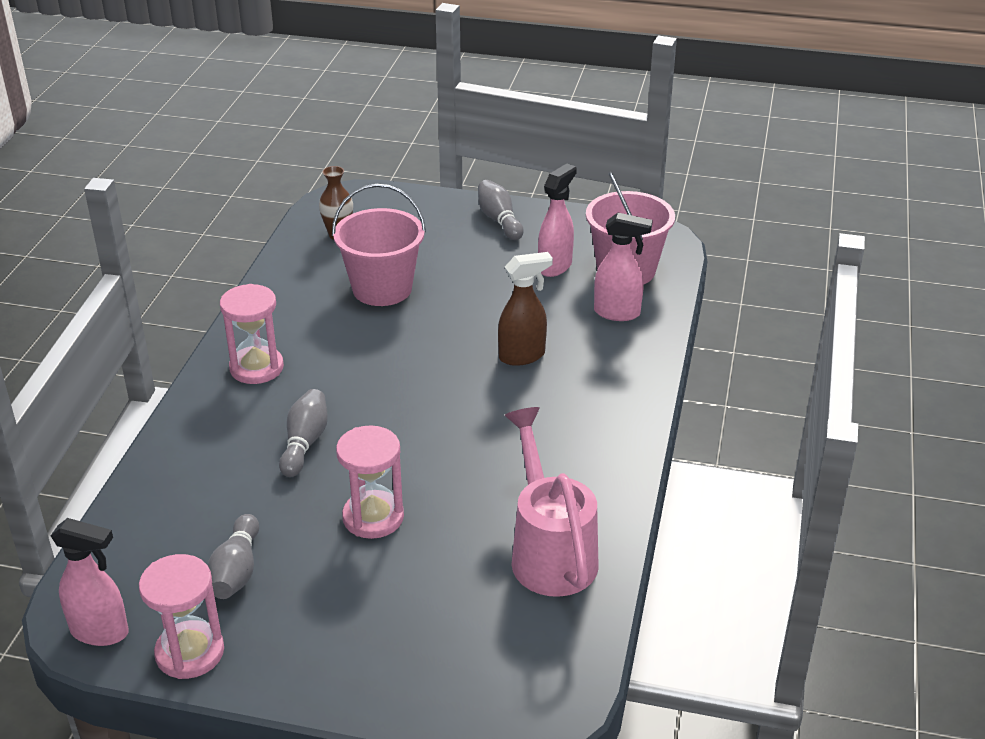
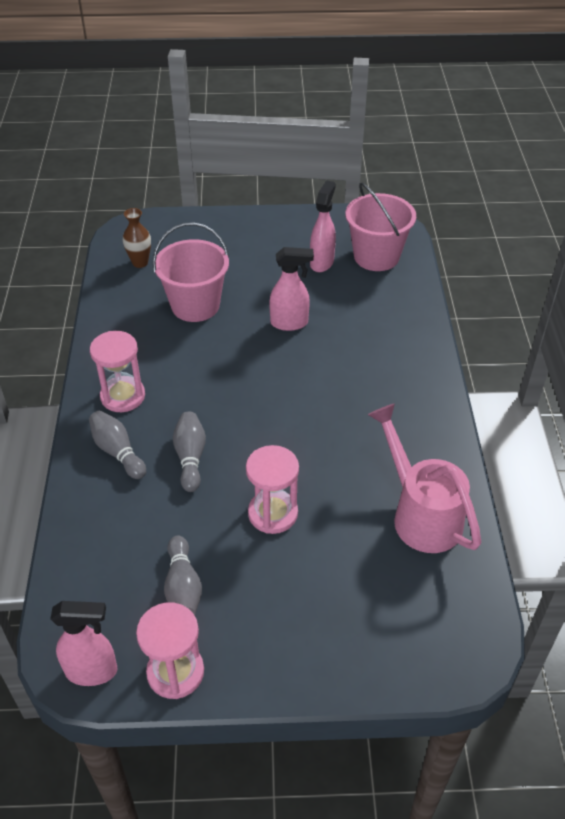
camera: 15 degrees left, 10 degrees up
grey bowling pin [478,180,524,240] -> grey bowling pin moved to [89,411,146,479]
brown spray bottle [498,252,553,366] -> none
pink spray bottle [594,213,653,321] -> pink spray bottle moved to [269,247,314,331]

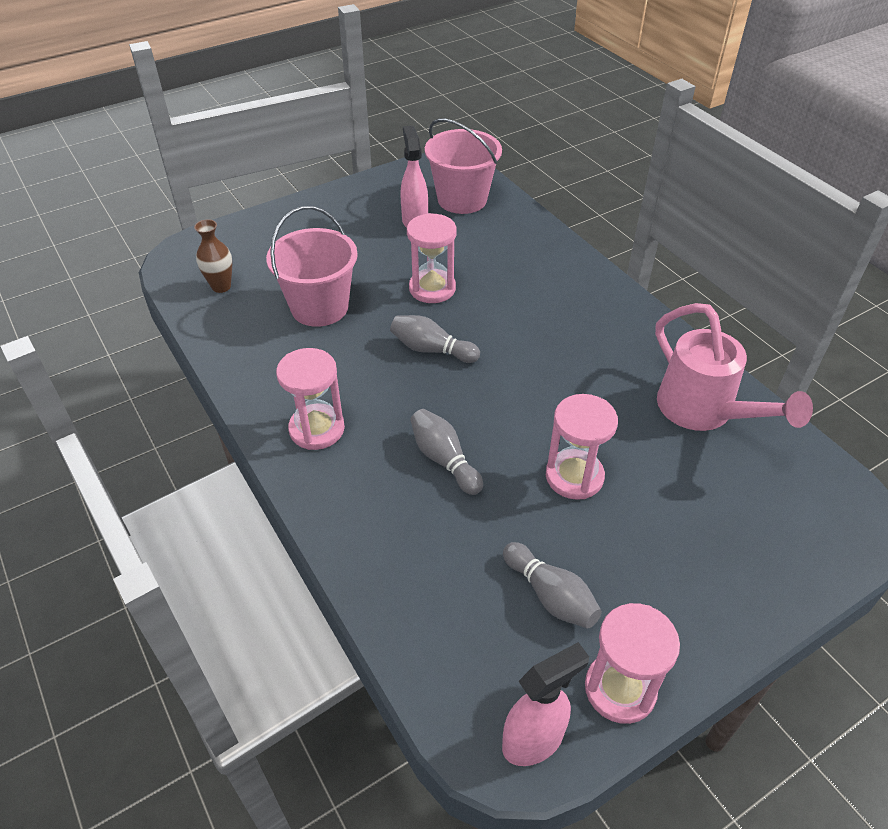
camera: 30 degrees left, 0 degrees up
grey bowling pin [89,411,146,479] -> grey bowling pin moved to [390,315,480,363]
pink spray bottle [269,247,314,331] -> pink hourglass [407,213,457,303]
pink watering can [368,403,481,553] -> pink watering can turned 150 degrees counterclockwise [655,303,813,431]

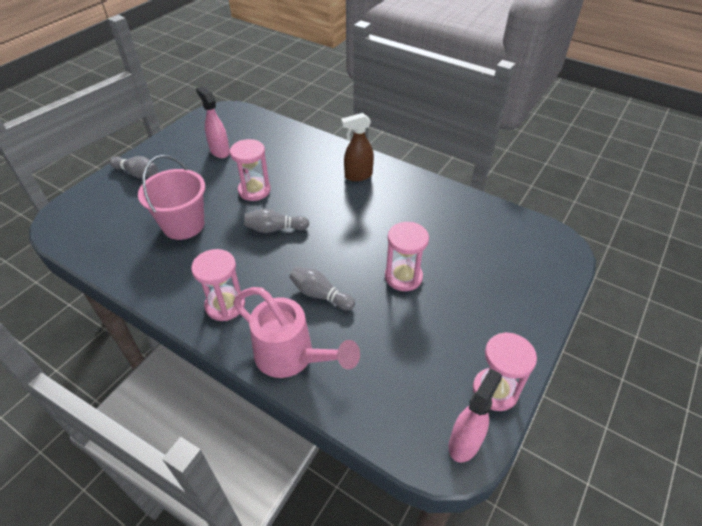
camera: 25 degrees left, 0 degrees up
brown vase [194,219,232,293] -> none
pink bucket [425,118,502,214] -> none
grey bowling pin [503,542,602,628] -> grey bowling pin moved to [110,156,158,178]
pink watering can [655,303,813,431] -> pink watering can moved to [233,287,360,378]
none -> brown spray bottle [341,113,374,181]

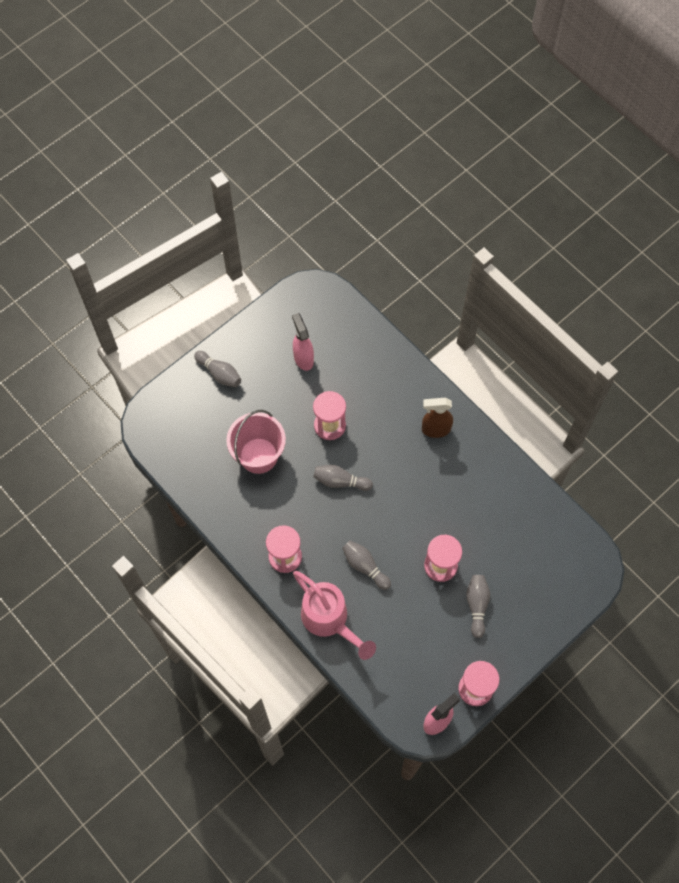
camera: 15 degrees right, 20 degrees up
none -> grey bowling pin [466,575,490,638]

